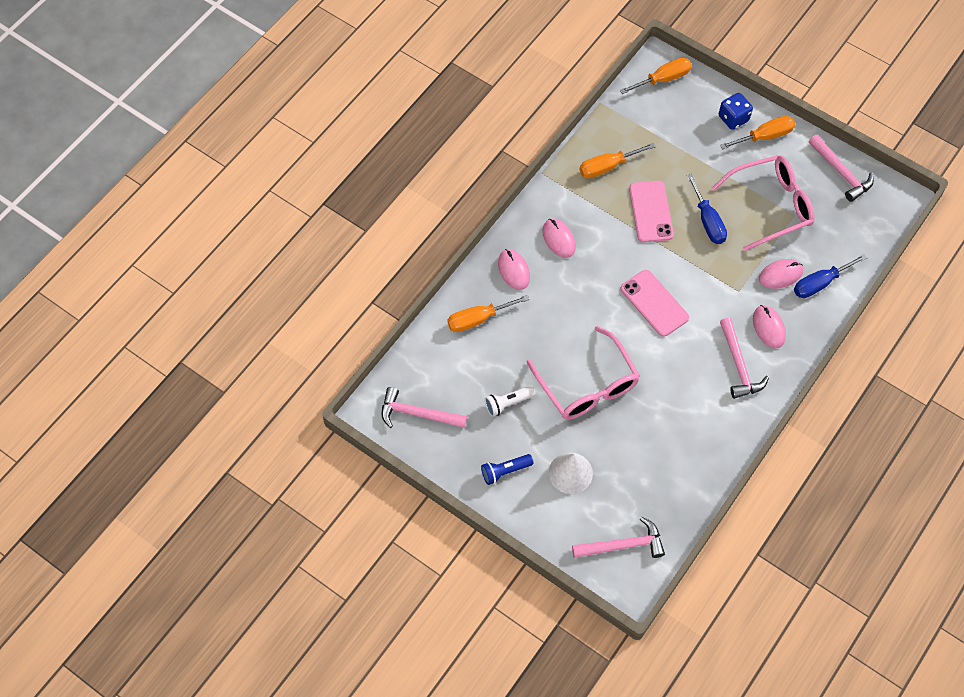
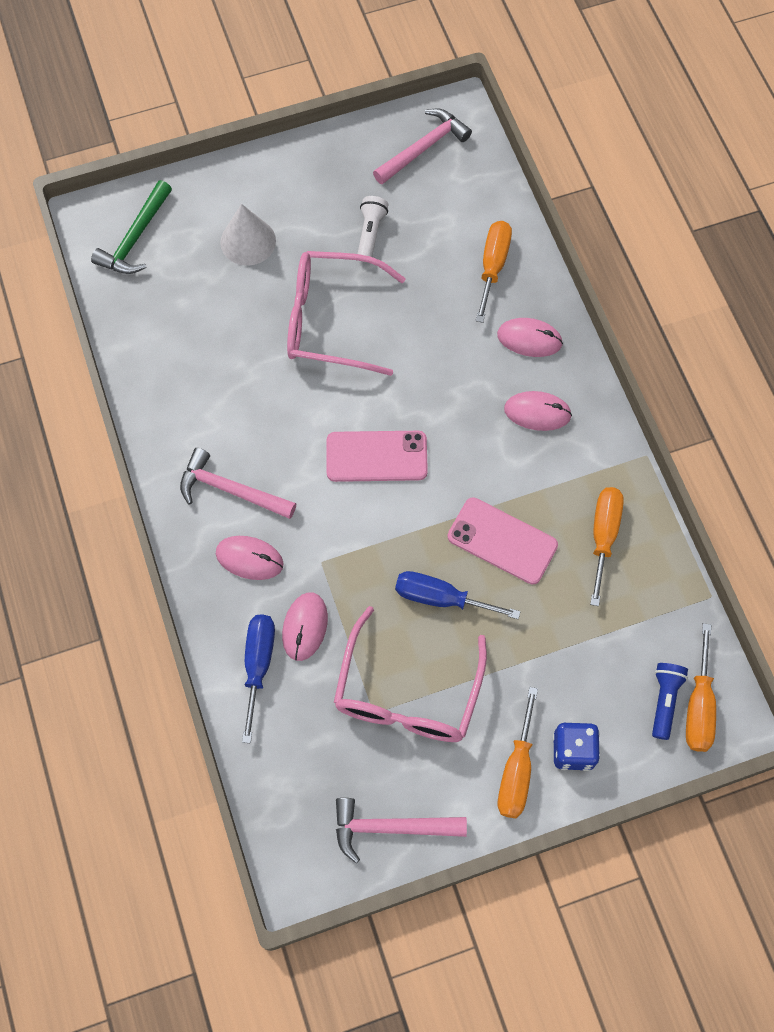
camera: 125 degrees right, 5 degrees up
blue flashlight [481,454,533,485] -> blue flashlight moved to [652,663,688,740]
pink hammer [572,517,665,558] -> green hammer [91,180,172,274]

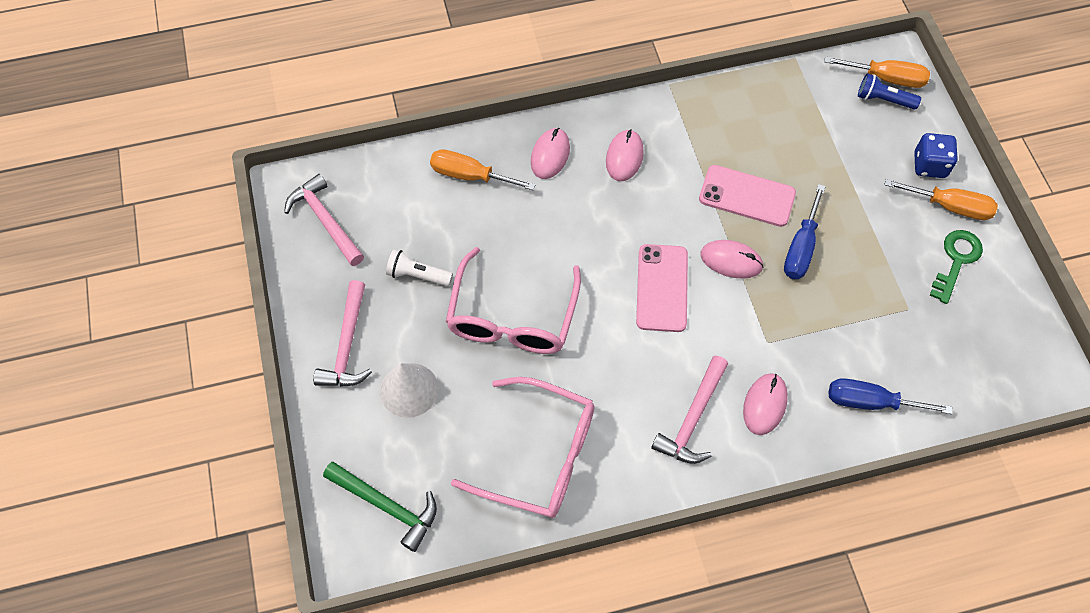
camera: 85 degrees left, 5 degrees down
pink mouse [282,592,328,661] -> pink mouse moved to [700,240,764,279]
pink glasses [334,606,487,742] -> pink glasses moved to [451,377,594,518]
pink hammer [336,798,467,863] -> pink hammer moved to [313,280,372,387]
pink phone [448,498,558,584] -> pink phone turned 75 degrees clockwise [699,165,796,227]
orange screwdriver [590,487,624,606] -> none
none -> green key [930,230,983,304]

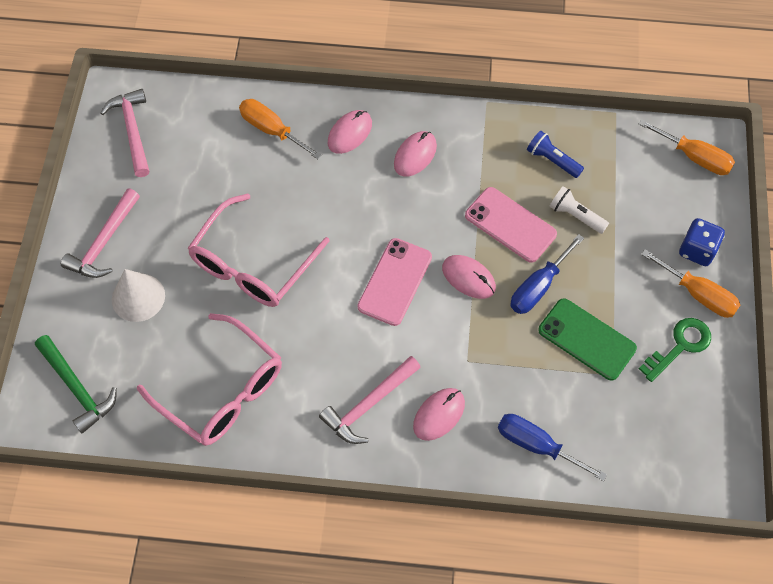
camera: 20 degrees right, 0 degrees up
white flashlight [386,249,453,286] -> white flashlight moved to [549,186,609,234]
blue flashlight [858,73,921,110] -> blue flashlight moved to [527,131,584,178]
none -> green phone [538,298,637,381]

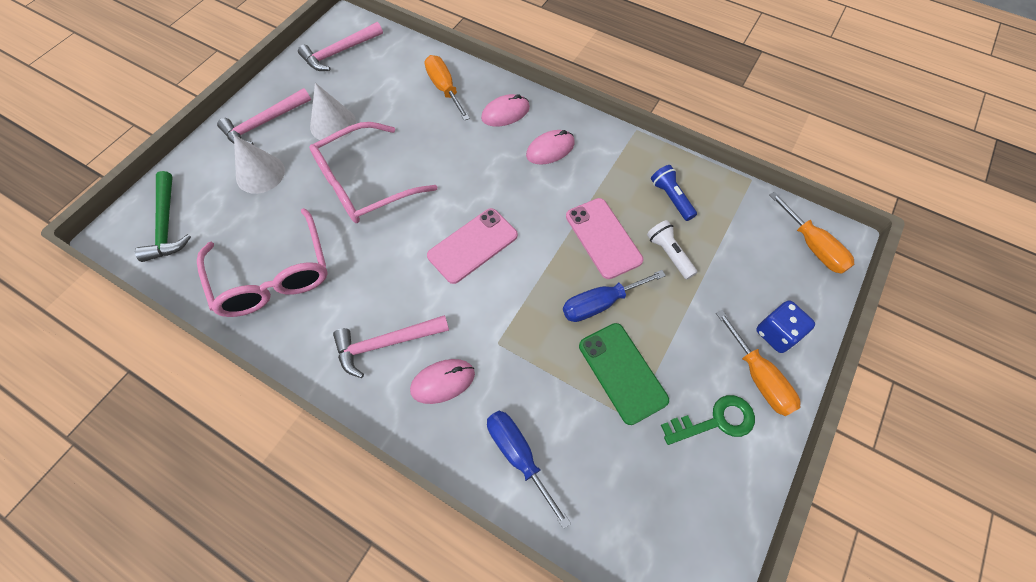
camera: 25 degrees right, 0 degrees up
pink hammer [101,89,149,177] -> pink hammer turned 135 degrees counterclockwise [298,22,383,71]
pink mouse [442,255,496,299] -> none
none -> white cone [310,83,356,142]

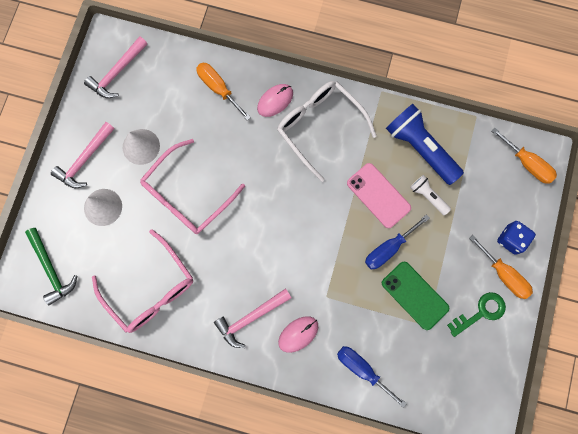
camera: 15 degrees left, 15 degrees up
pink phone [427,208,518,284] -> none
pink mouse [526,130,575,165] -> white glasses [277,81,377,182]
blue flashlight [651,165,697,221] -> blue flashlight [386,104,464,185], size x1.95

